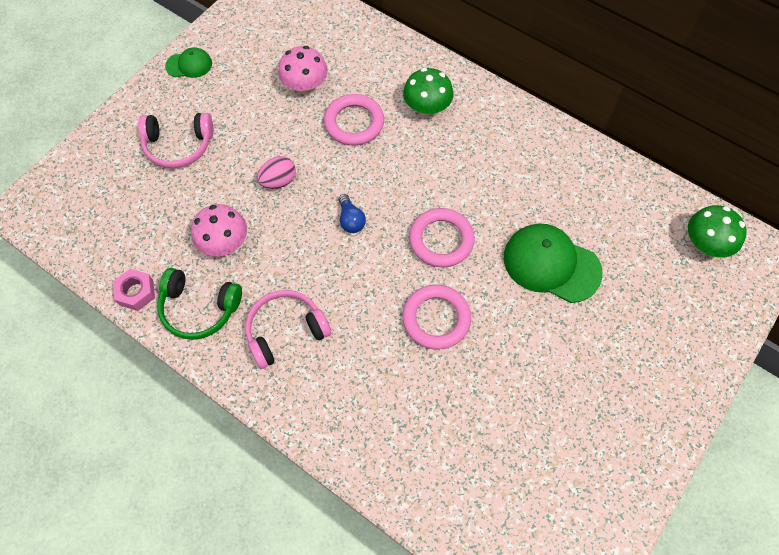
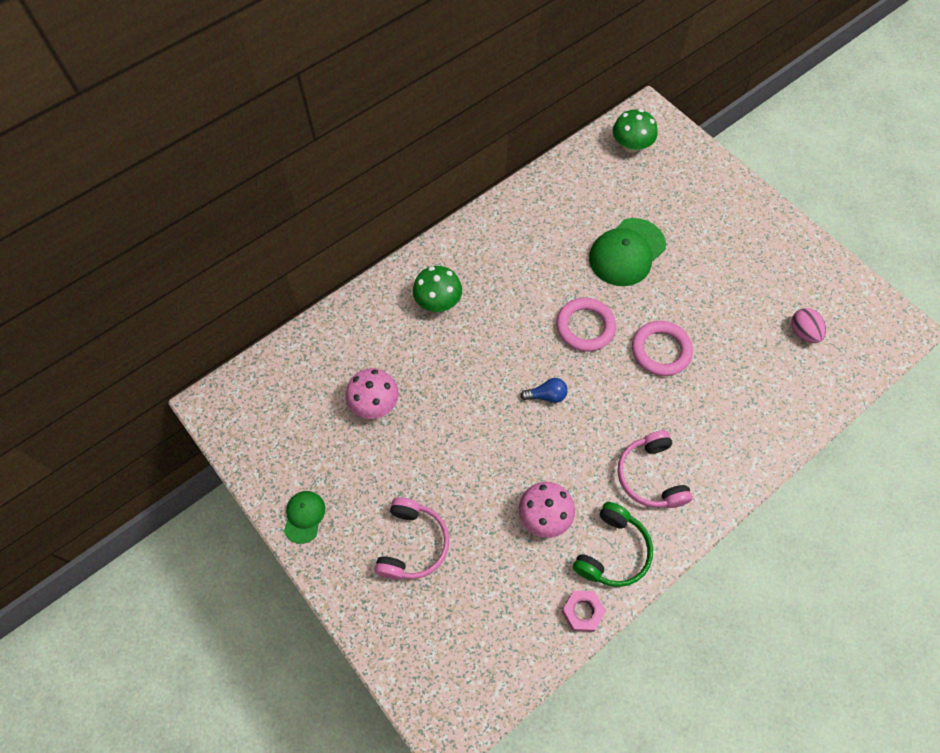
camera: 75 degrees left, 0 degrees up
pink egg [257,156,296,189] -> pink egg moved to [791,308,826,343]
pink ring [324,94,384,146] -> none

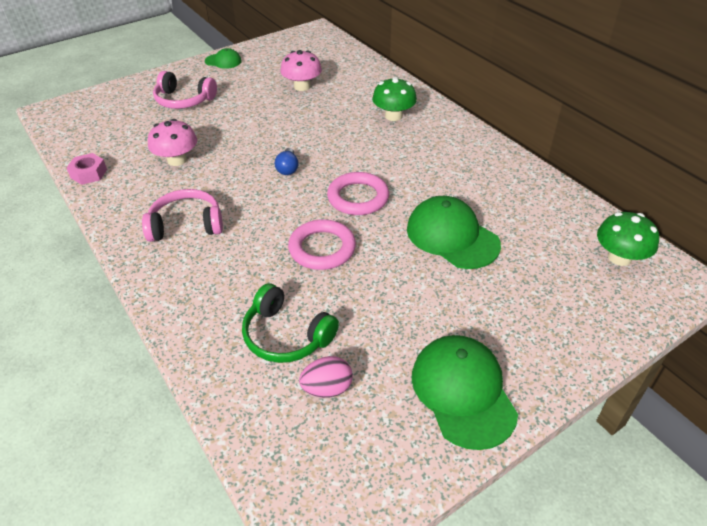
camera: 95 degrees right, 20 degrees down
green headphones [573,502,653,587] -> green headphones moved to [242,283,339,363]
none -> green cap [412,335,518,450]

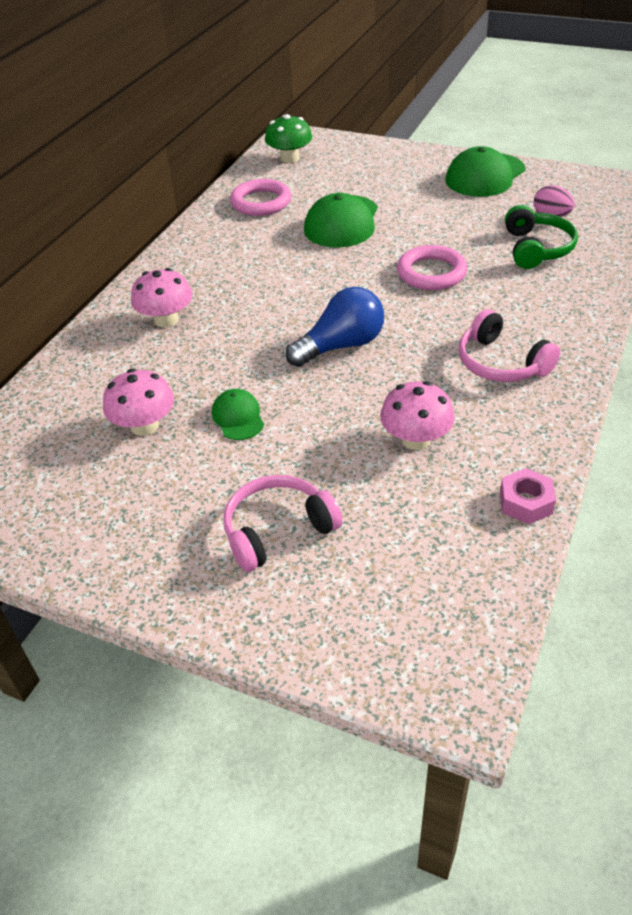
camera: 120 degrees left, 0 degrees up
pink headphones [153,71,217,109] -> pink headphones turned 105 degrees counterclockwise [223,475,343,572]
green cap [205,48,242,69] -> green cap moved to [212,389,264,440]
blue light bulb [275,148,298,175] -> blue light bulb [286,287,384,367], size x1.89
pink ring [327,172,389,215] -> pink ring moved to [230,179,291,216]
green mushroom [372,77,417,121] -> pink mushroom [131,268,193,327]

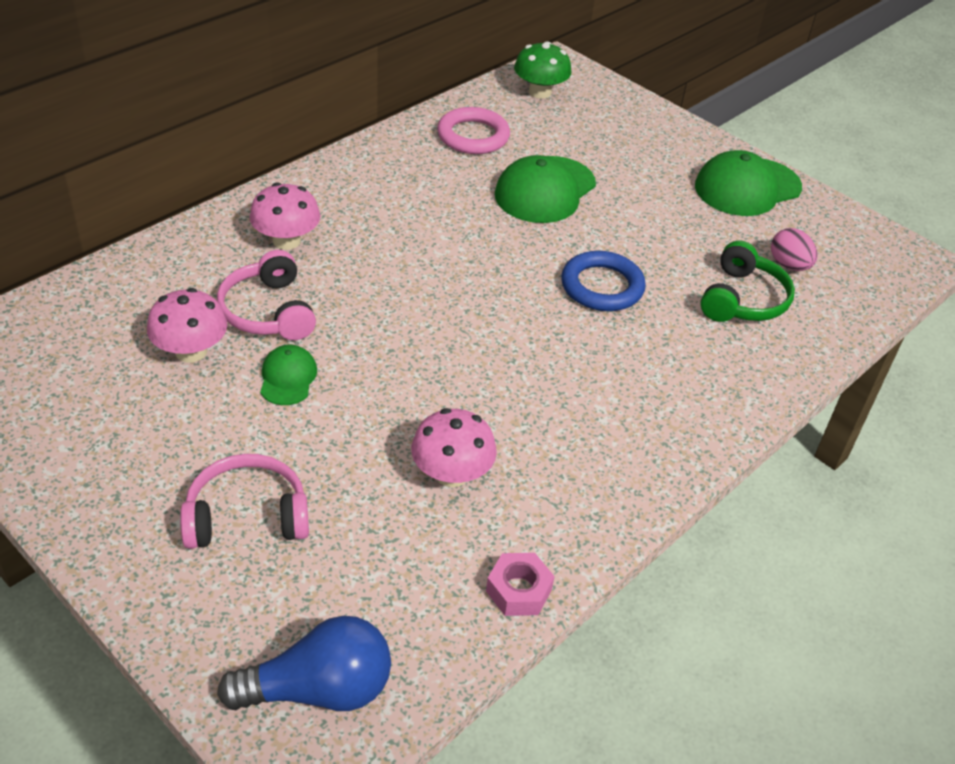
camera: 15 degrees right, 0 degrees up
blue light bulb [286,287,384,367] -> blue light bulb moved to [217,616,391,711]
pink ring [397,245,467,290] -> blue ring [561,251,646,311]
pink headphones [458,309,560,382] -> pink headphones moved to [217,250,316,340]

